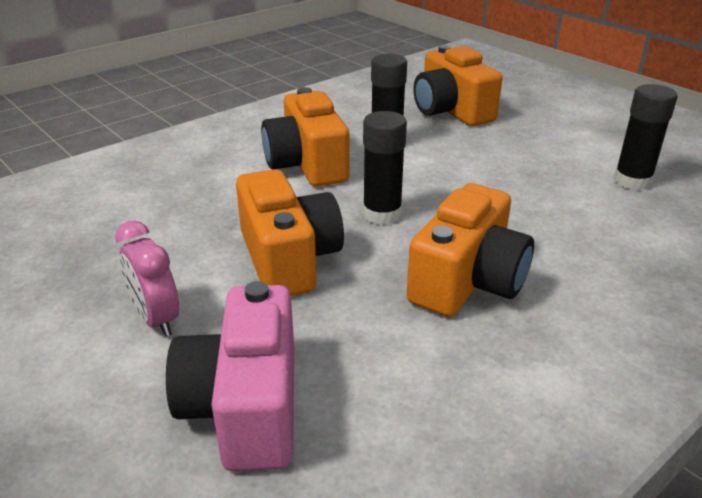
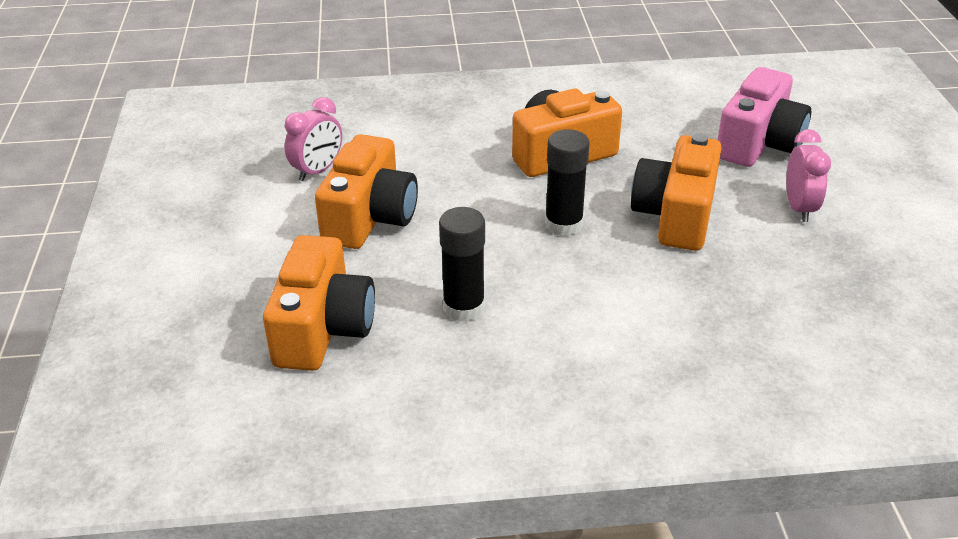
camera: 145 degrees left, 5 degrees up
orange camera [261,87,350,187] -> orange camera moved to [315,134,418,249]
black glue stick [614,84,677,190] -> pink clock [285,97,342,181]

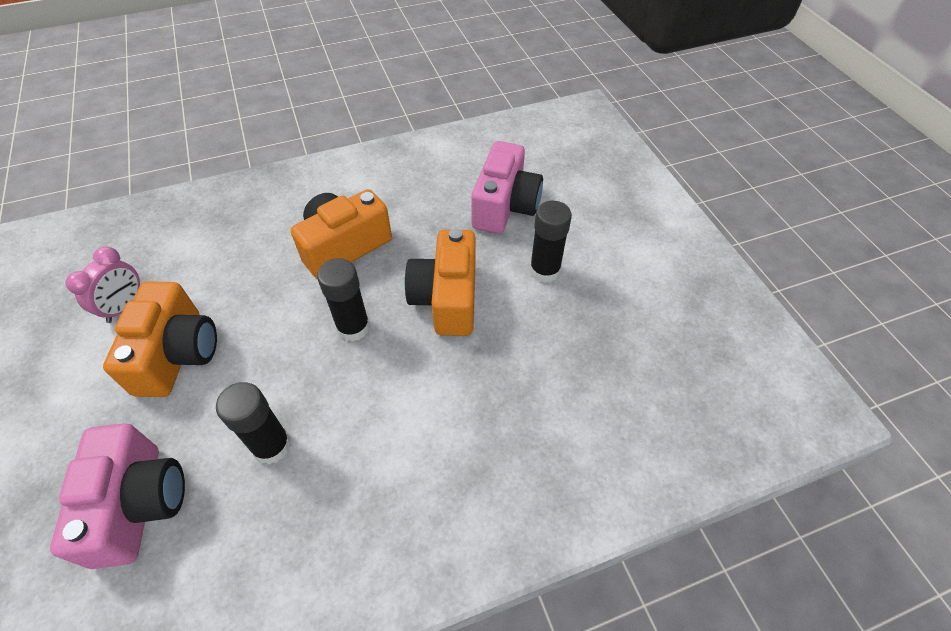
camera: 15 degrees left, 15 degrees up
orange camera [263,235,375,371] -> pink camera [50,423,185,569]
pink clock [786,129,831,222] -> black glue stick [530,201,572,283]

